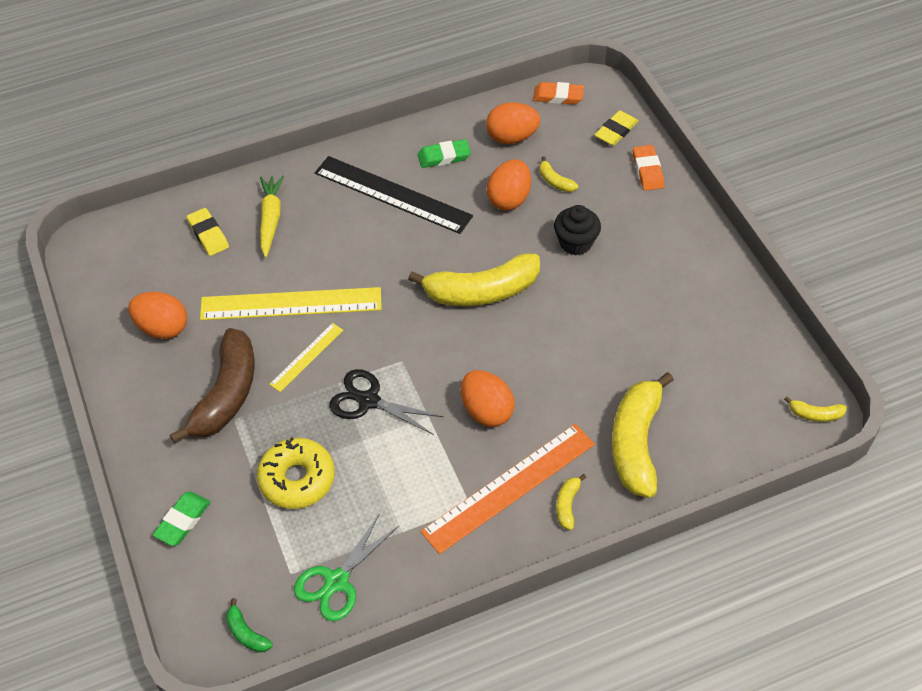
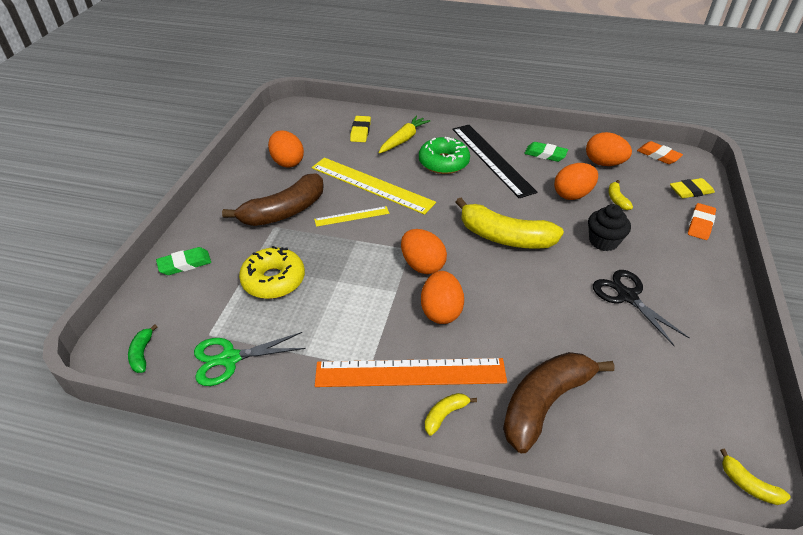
camera: 35 degrees right, 10 degrees down
black scissors [329,369,444,435] -> black scissors moved to [593,270,689,346]
yellow banana [612,372,674,498] -> brown banana [503,352,615,453]
none -> orange egg [401,229,447,274]
none -> green donut [419,137,470,174]

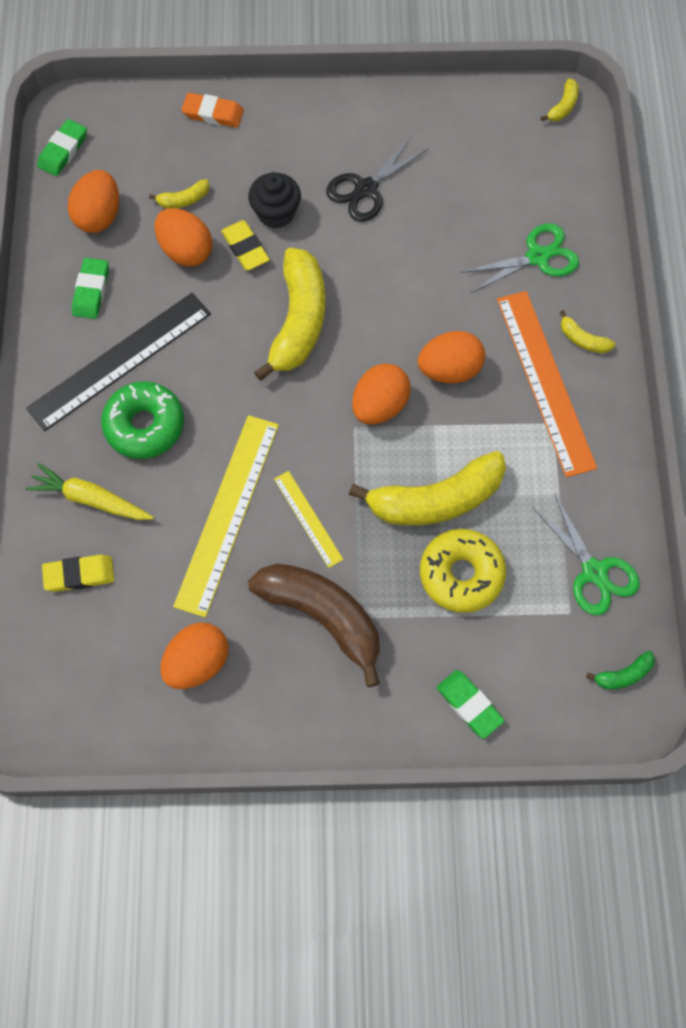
camera: 105 degrees left, 25 degrees up
brown banana [503,352,615,453] -> green scissors [460,223,579,293]
orange eraser [637,141,683,164] -> green eraser [37,119,87,176]
yellow eraser [670,178,715,198] -> yellow eraser moved to [221,220,270,270]
none -> yellow banana [349,451,506,526]

